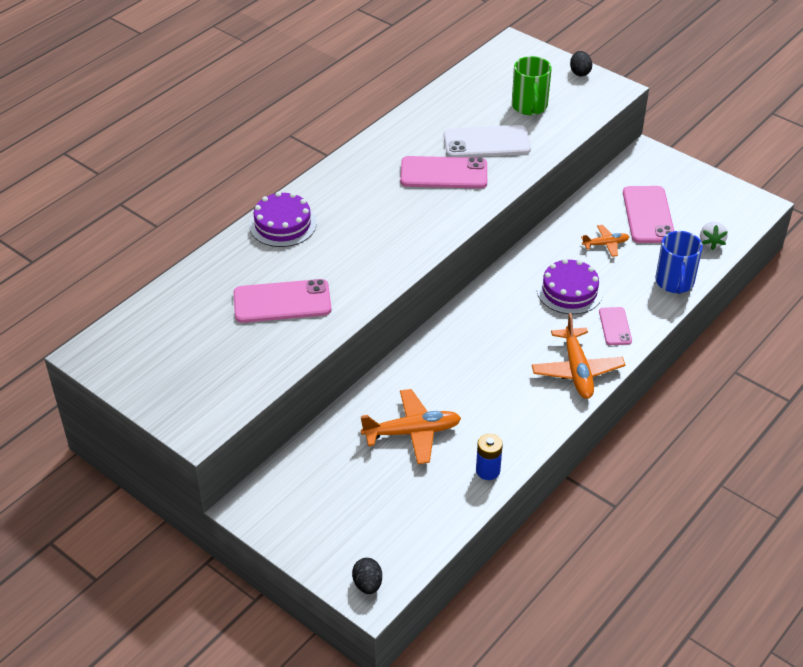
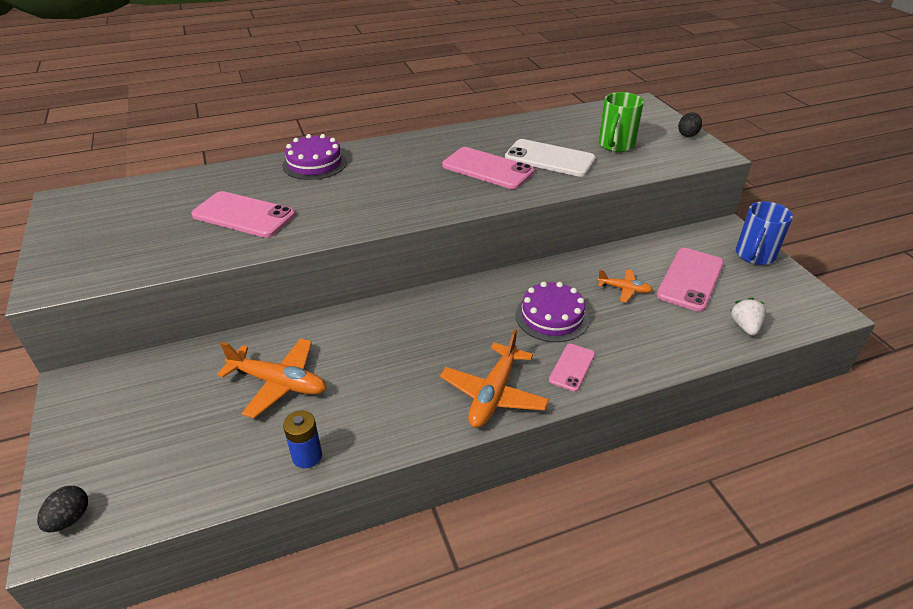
camera: 30 degrees right, 5 degrees down
blue mug [655,231,703,294] -> blue mug moved to [736,201,793,265]
white strawberry [700,222,728,250] -> white strawberry turned 150 degrees clockwise [730,298,766,336]

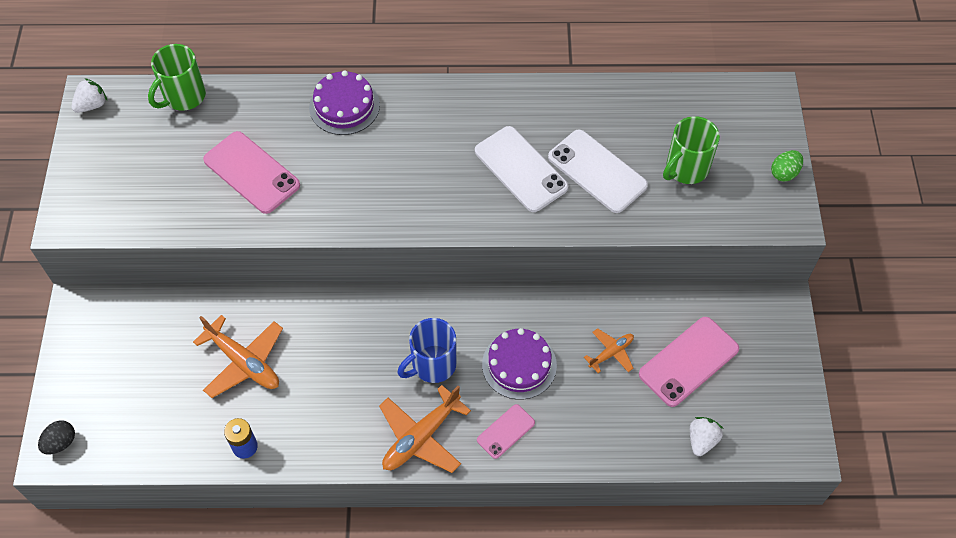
camera: 20 degrees right, 20 degrees up
pink phone [442,147,534,189] -> white phone [475,126,569,212]
orange plane [597,269,653,302] -> orange plane turned 75 degrees counterclockwise [584,328,634,373]
black egg [678,112,702,137] -> green egg [771,150,803,182]
blue mug [736,201,793,265] -> blue mug moved to [397,318,457,383]
none -> white strawberry [71,78,107,113]
none -> green mug [148,44,206,111]

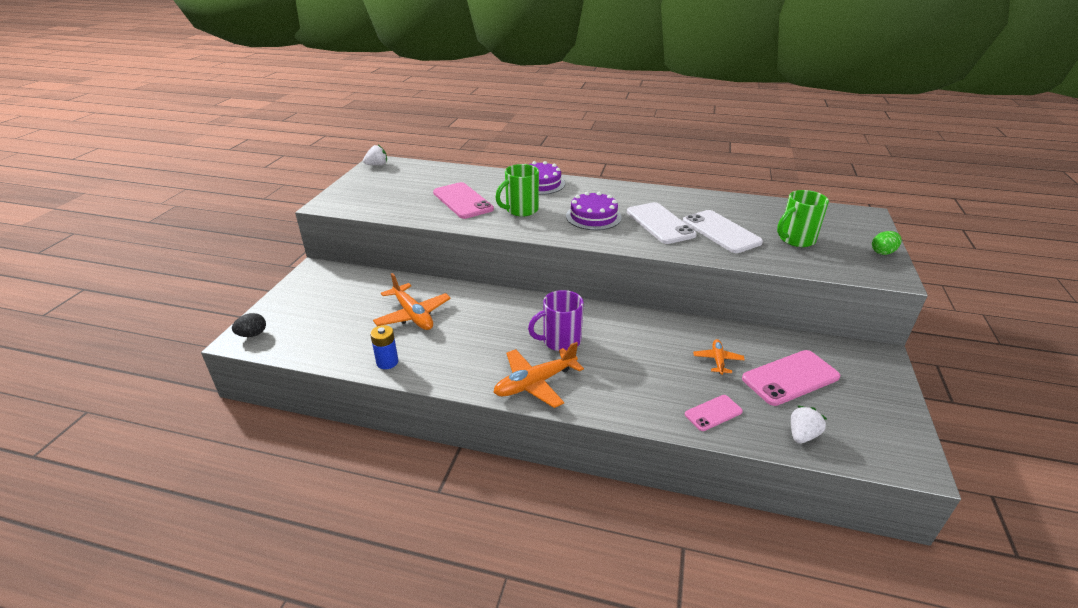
camera: 15 degrees right, 25 degrees down
green mug [148,44,206,111] -> green mug moved to [495,164,539,217]
blue mug [397,318,457,383] -> purple mug [528,290,584,351]
pink phone [477,404,535,459] -> pink phone moved to [685,395,743,431]
purple cake [482,328,557,400] -> purple cake moved to [566,192,622,230]
orange plane [584,328,634,373] -> orange plane turned 60 degrees counterclockwise [693,339,745,375]

